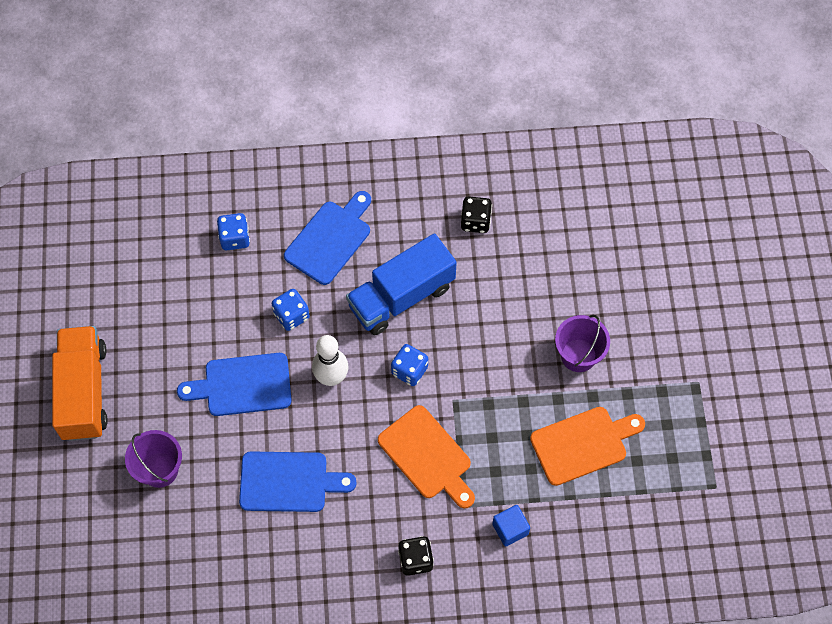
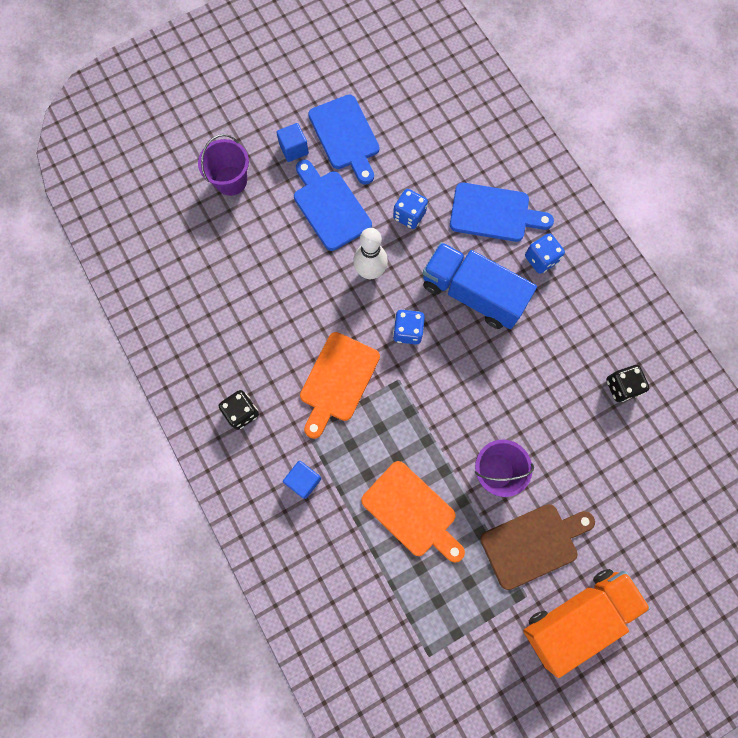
camera: 65 degrees right, 10 degrees up
orange truck [52,326,108,441] -> orange truck moved to [523,569,650,678]
blue dice [217,213,250,250] -> blue dice moved to [525,233,565,274]
blue cutting board [239,451,357,512] -> blue cutting board moved to [308,95,380,185]
black dice [461,196,492,233] -> black dice moved to [606,365,649,402]
none -> blue cube [276,123,309,162]
none -> brown cutting board [480,504,595,590]

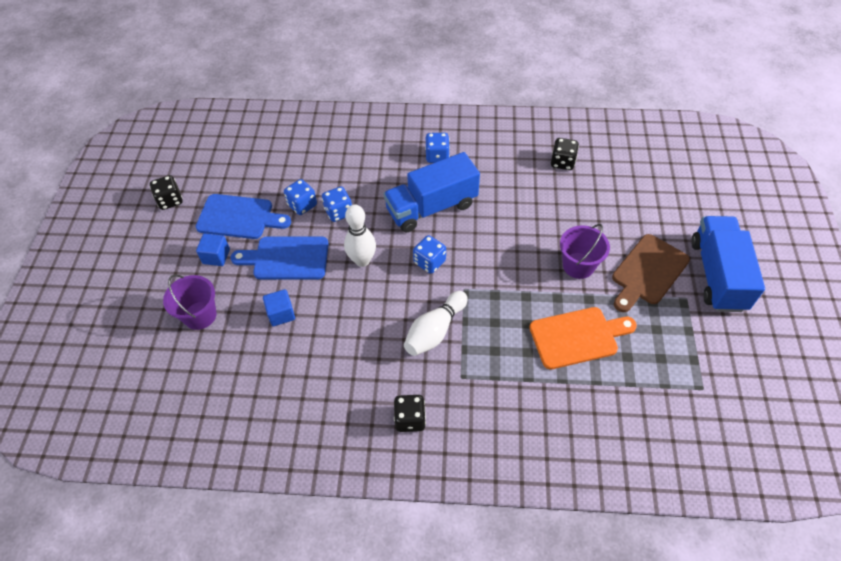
camera: 55 degrees left, 20 degrees down
blue cube [283,461,321,499] -> blue cube moved to [263,289,295,326]
orange cutting board [300,332,380,439] -> white bowling pin [404,291,468,356]
blue cutting board [450,183,554,242] -> none
brown cutting board [480,504,595,590] -> brown cutting board turned 150 degrees counterclockwise [612,234,690,312]
orange truck [523,569,650,678] -> blue truck [691,216,765,312]
none -> black dice [150,175,183,210]
none -> blue dice [284,179,317,215]

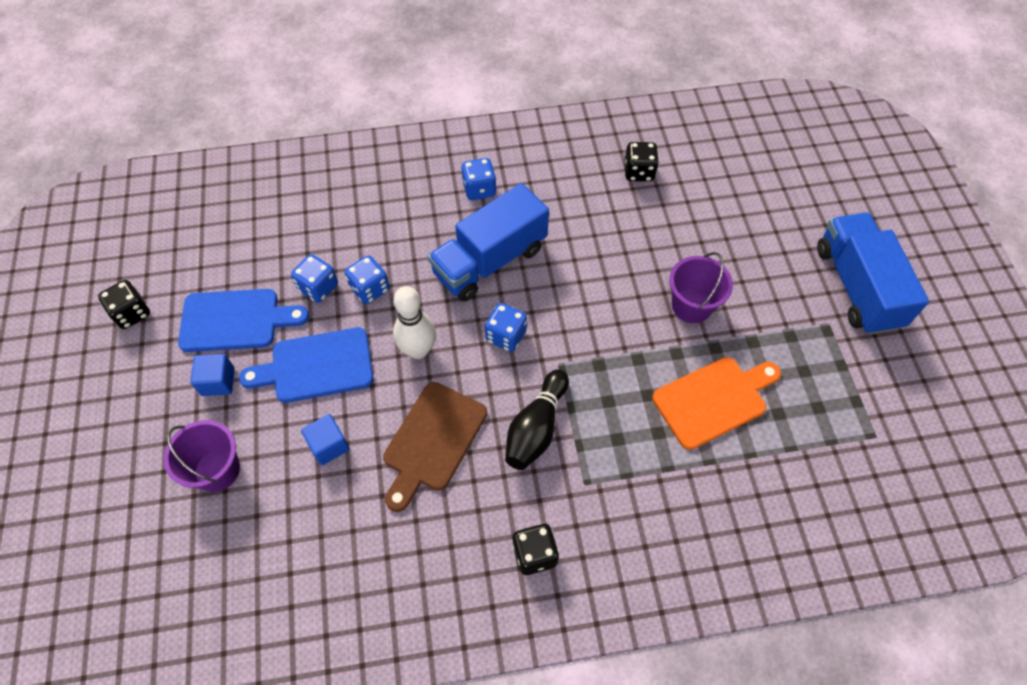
camera: 15 degrees left, 5 degrees up
white bowling pin [404,291,468,356] -> black bowling pin [505,369,569,470]
brown cutting board [612,234,690,312] -> brown cutting board moved to [383,382,487,512]

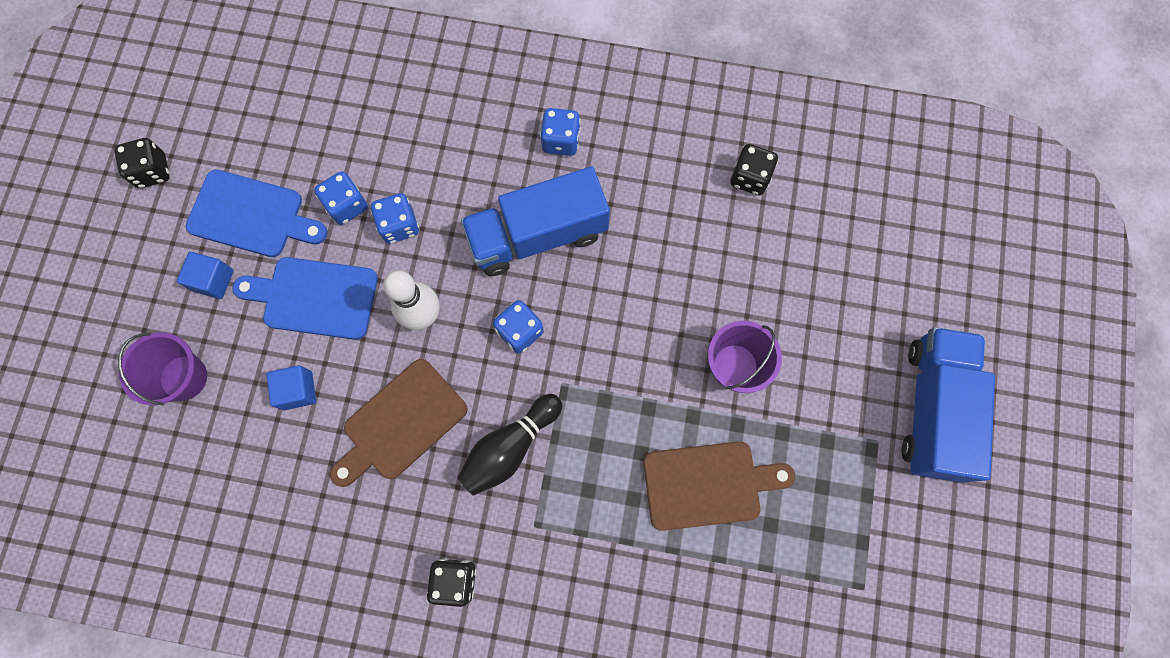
camera: 20 degrees right, 15 degrees up
orange cutting board [652,357,781,450] -> brown cutting board [643,441,795,531]

